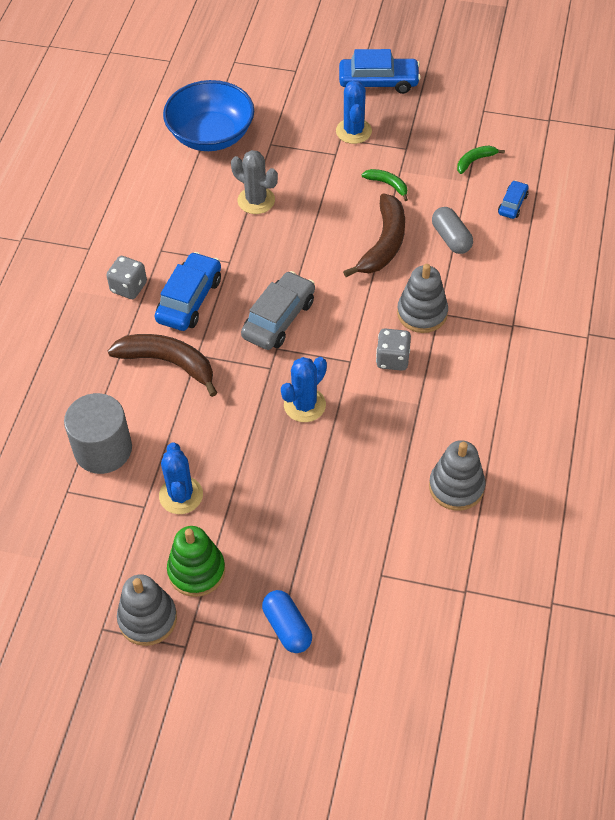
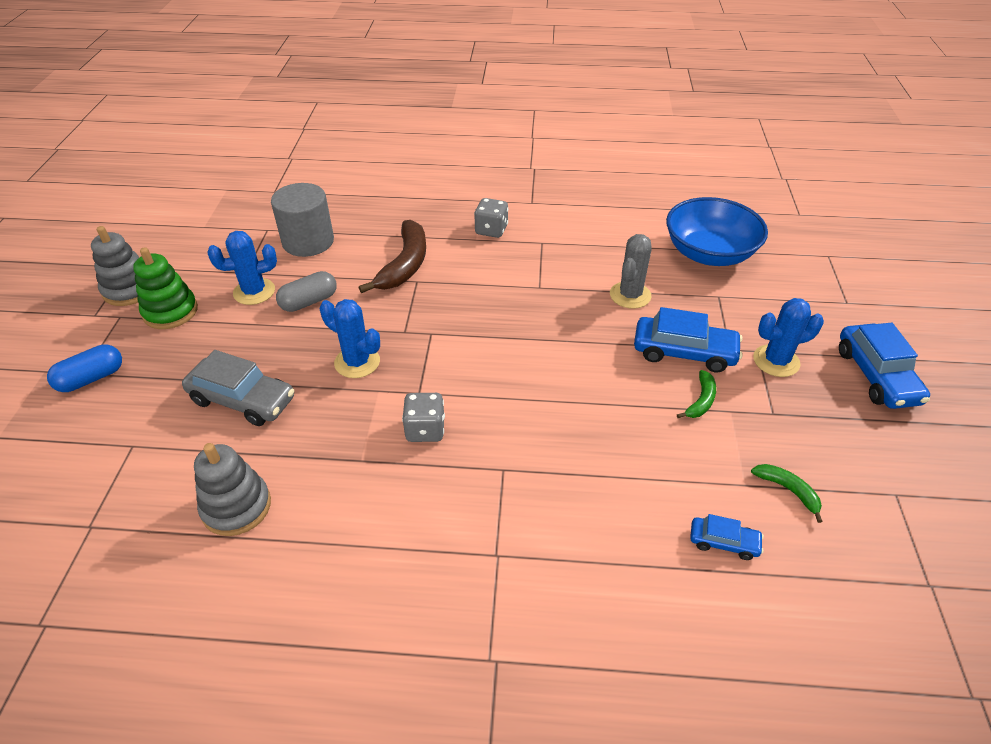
camera: 80 degrees right, 10 degrees down
blue car [155,252,221,331] -> blue car moved to [634,307,742,372]
grey car [241,271,315,350] -> grey car moved to [182,350,294,426]
brown banana [343,193,405,277] -> none
grey stacking toy [397,264,448,333] -> none
grey capsule [432,207,473,254] -> grey capsule moved to [276,271,337,312]

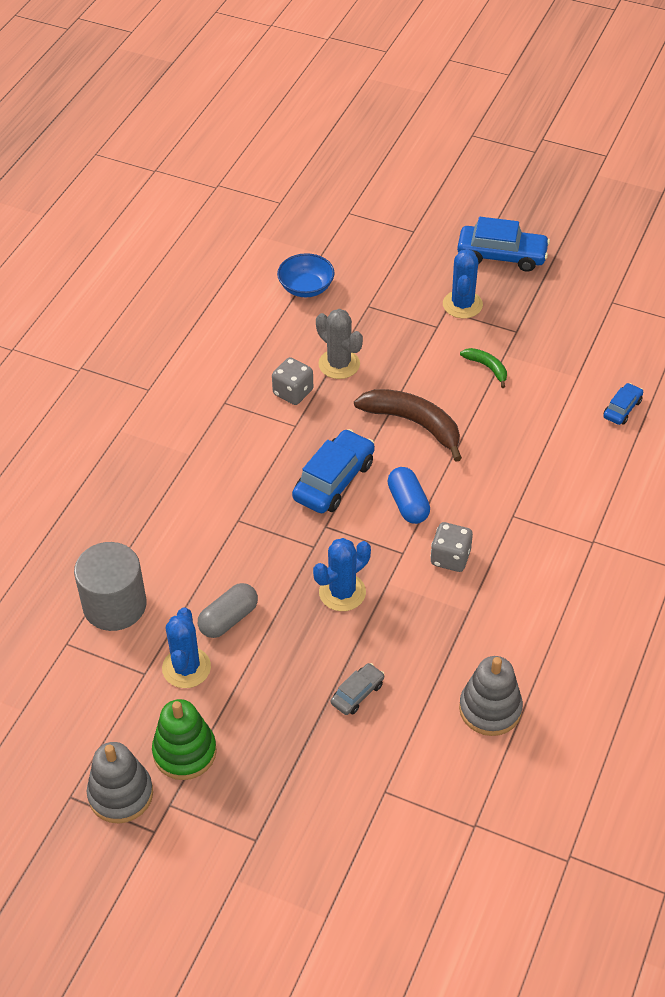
camera: 70 degrees left, 5 degrees up
blue capsule [47,344,122,392] -> blue capsule moved to [387,467,430,524]
grey car [182,350,294,426] -> grey car [331,663,385,715], size x0.54
grey capsule [276,271,337,312] -> grey capsule turned 60 degrees clockwise [198,583,258,638]
brown banana [358,220,426,293] -> brown banana moved to [354,389,462,462]
grey dice [474,198,508,238] -> grey dice moved to [272,357,313,405]
blue car [634,307,742,372] -> blue car moved to [292,429,375,513]
blue bowl [666,197,768,266] -> blue bowl [277,253,335,297], size x0.58
green banana [751,464,823,523] -> none

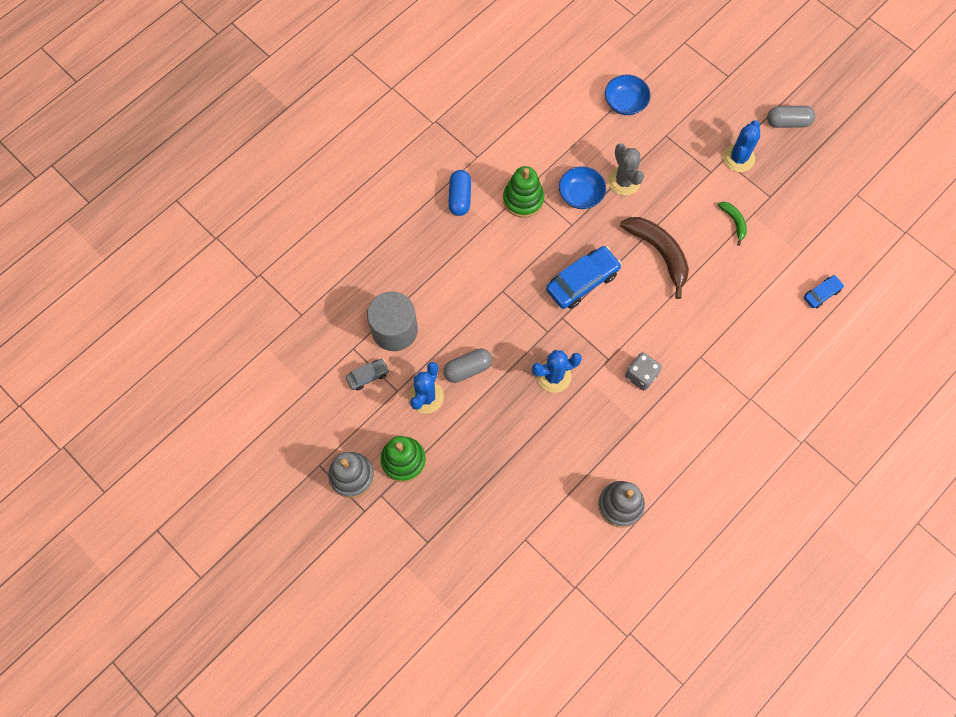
camera: 20 degrees right, 20 degrees up
grey dice [272,357,313,405] -> blue bowl [559,166,606,209]
grey car [331,663,385,715] -> grey car moved to [346,359,389,391]
blue capsule [387,467,430,524] -> blue capsule moved to [448,170,471,216]
blue car [457,217,550,272] -> grey capsule [767,106,815,128]
none -> green stacking toy [503,166,544,218]

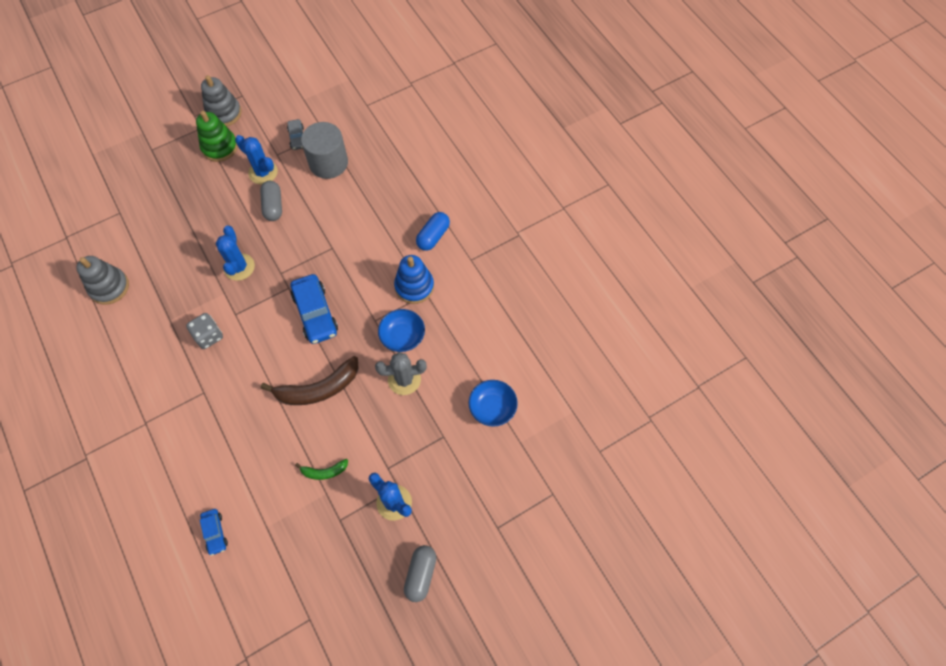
camera: 105 degrees right, 5 degrees down
blue capsule [448,170,471,216] -> blue capsule turned 75 degrees counterclockwise [416,212,450,251]
green stacking toy [503,166,544,218] -> blue stacking toy [394,255,434,304]

